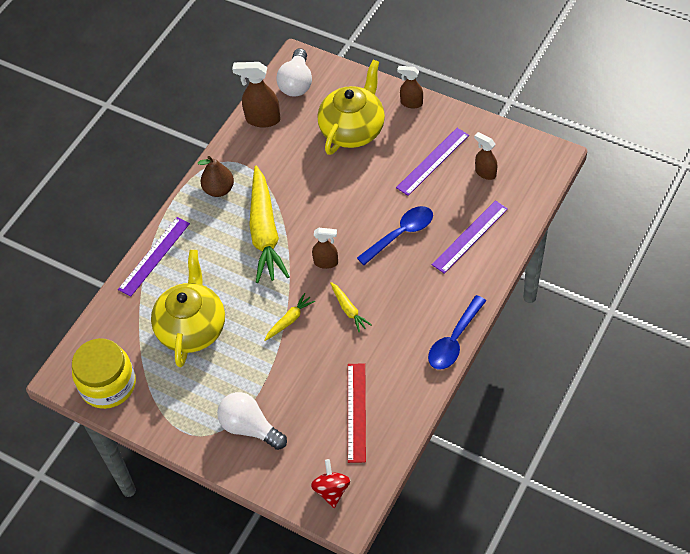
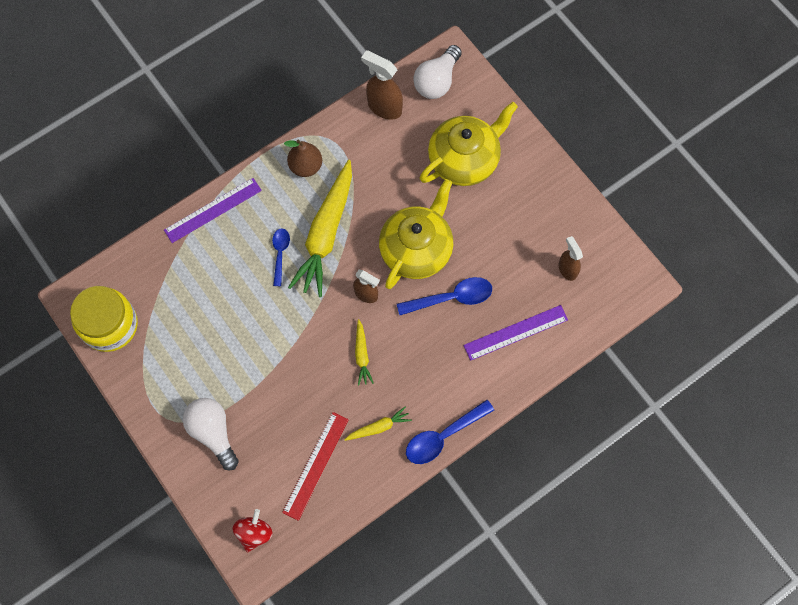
camera: 20 degrees right, 15 degrees up
yellow teapot [151,250,225,367] -> yellow teapot moved to [379,179,453,289]
yellow carrot [264,293,315,341] -> yellow carrot moved to [344,406,412,441]
purple ruler [396,128,469,196] -> none
brown spray bottle [397,66,423,109] -> none
none -> blue spoon [272,228,290,286]

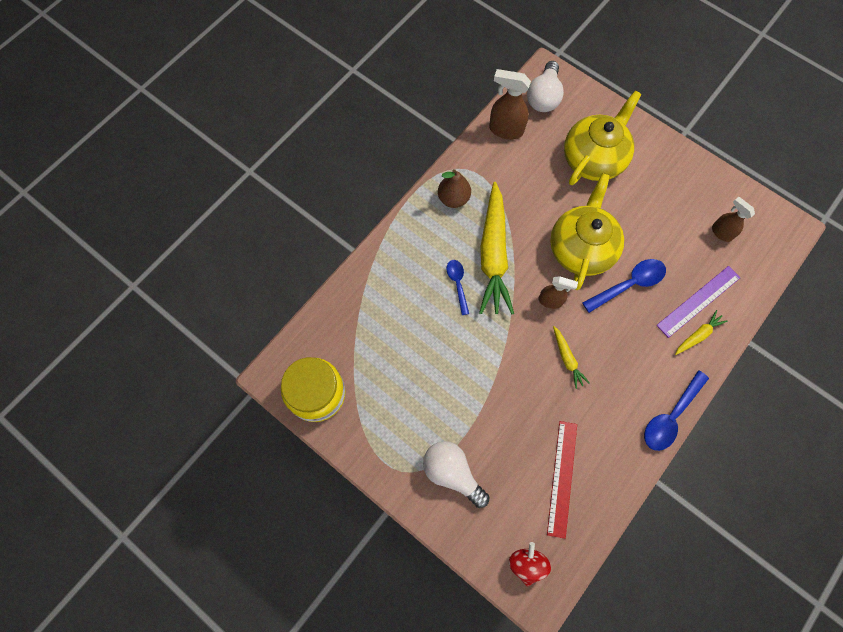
camera: 15 degrees left, 0 degrees up
purple ruler [164,178,262,243] -> none
yellow carrot [344,406,412,441] -> yellow carrot moved to [675,310,727,355]

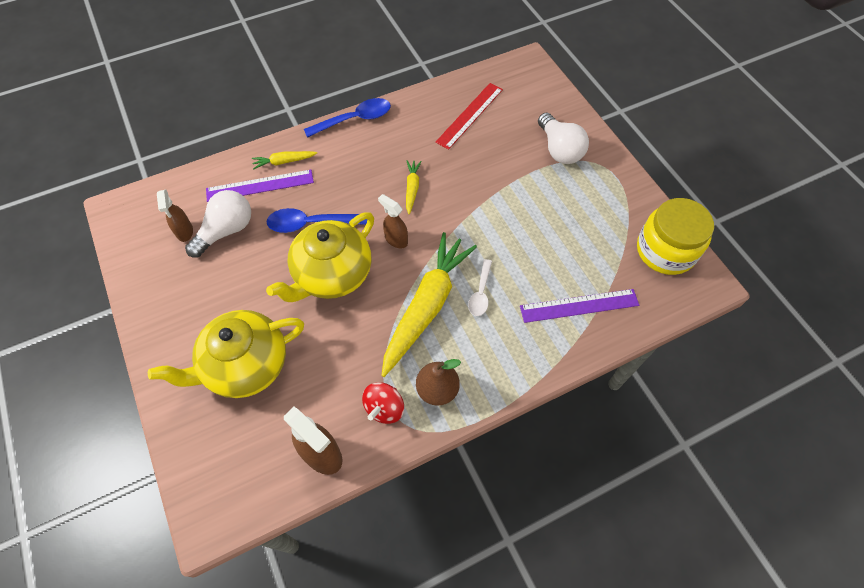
camera: 155 degrees left, 10 degrees down
blue spoon [446,260,469,315] -> white spoon [468,259,492,316]
red spinning top [509,542,551,587] -> red spinning top moved to [362,382,404,424]
white light bulb [527,61,564,112] -> white light bulb moved to [185,190,251,258]
none -> purple ruler [520,289,639,323]

